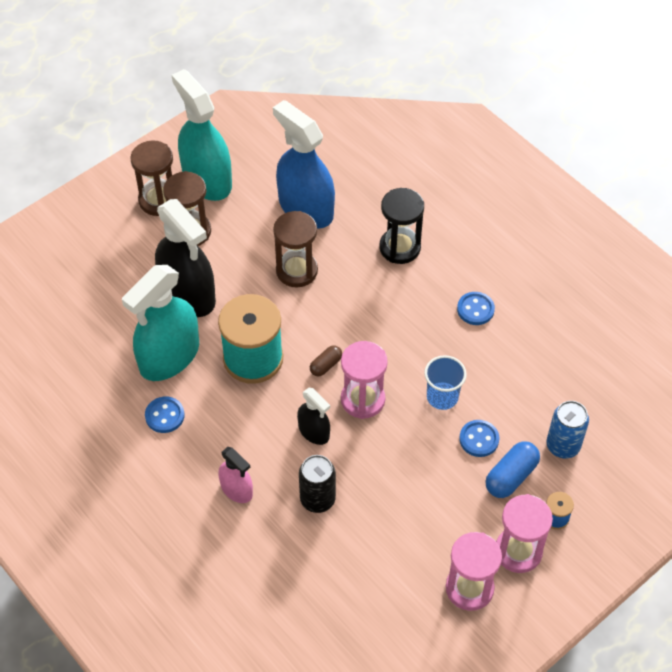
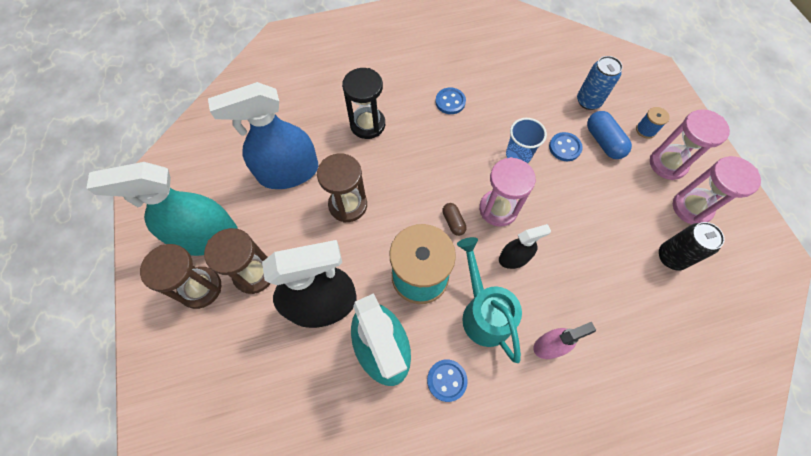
camera: 65 degrees left, 10 degrees up
black can [299,455,336,513] -> black can moved to [659,222,725,271]
none -> turquoise watering can [457,237,522,363]

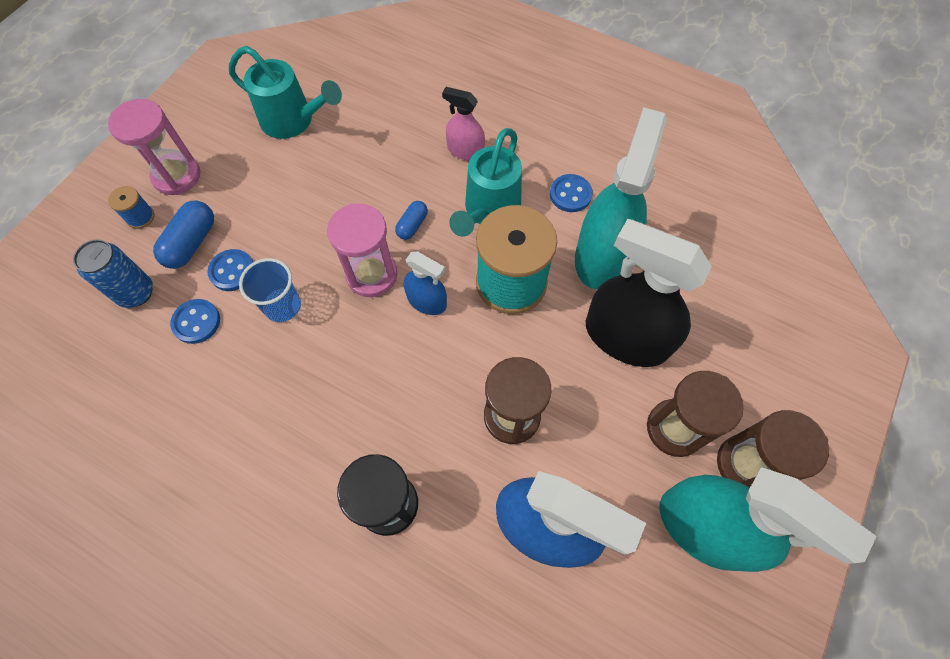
camera: 135 degrees left, 0 degrees up
blue button [435,88,466,114] -> blue button moved to [170,299,220,344]
brown capsule [442,203,466,236] -> blue spray bottle [404,251,447,315]
black spray bottle [499,224,551,269] -> blue capsule [395,201,428,240]
black can [659,222,725,271] -> turquoise watering can [229,46,342,139]
pink hourglass [673,156,761,225] -> none

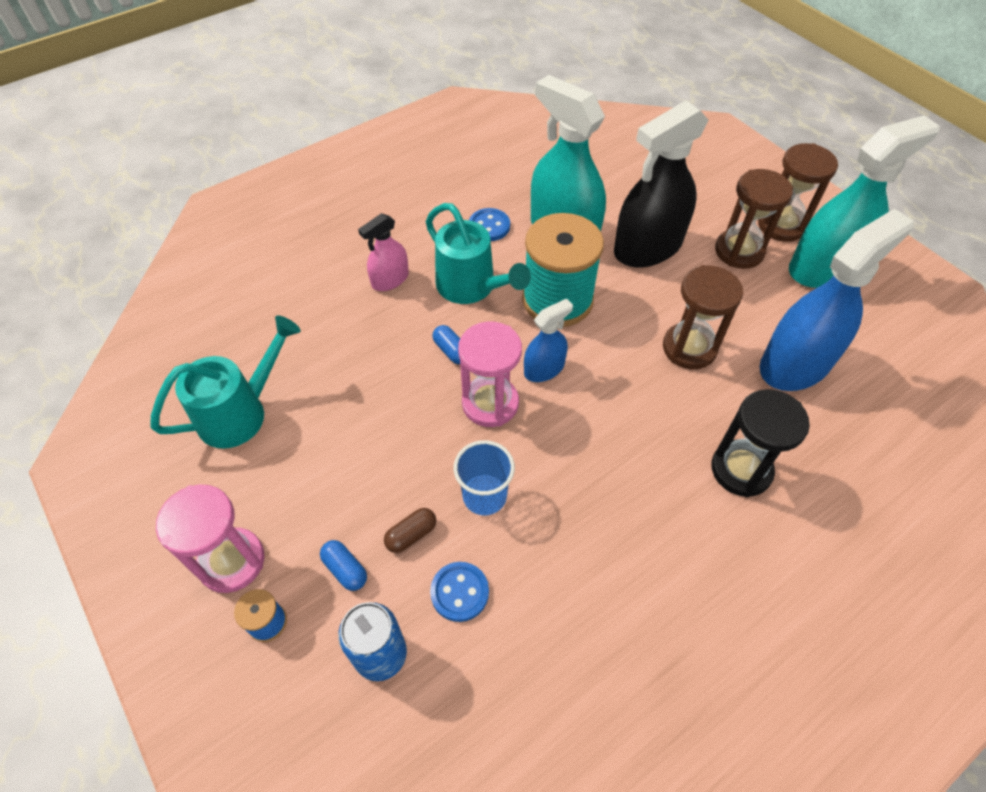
camera: 65 degrees left, 10 degrees down
blue capsule [153,201,214,269] -> blue capsule [320,540,367,591], size x0.60
blue button [207,249,253,291] -> brown capsule [384,508,436,553]

